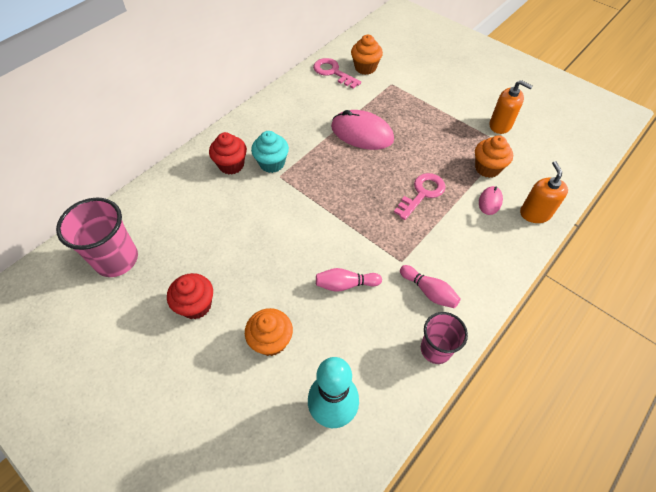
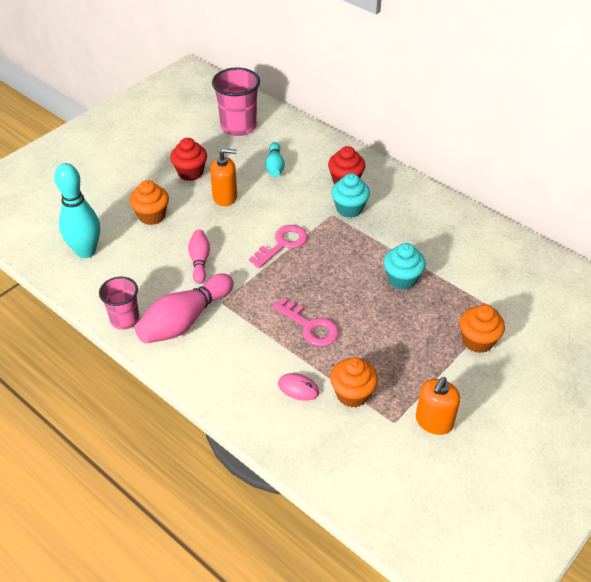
camera: 90 degrees right, 10 degrees down
pink key [313,58,361,89] -> pink key moved to [249,225,308,268]
pink mouse [331,110,394,150] -> turquoise cupcake [384,243,426,290]
orange cupcake [351,35,383,75] -> orange cupcake moved to [460,304,505,353]
pink bowling pin [400,265,461,308] -> pink bowling pin [135,273,234,344], size x1.78
orange soap dispenser [520,161,568,223] -> orange soap dispenser moved to [210,149,237,206]
none -> turquoise bowling pin [265,142,285,177]

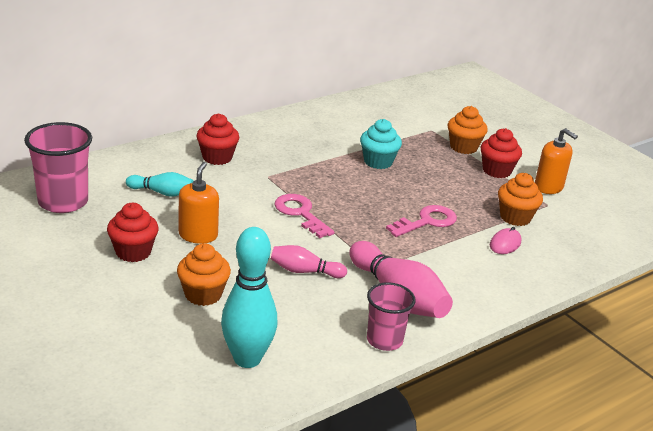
camera: 80 degrees left, 15 degrees down
turquoise cupcake [331,173,370,218] -> none
none -> red cupcake [481,128,522,178]

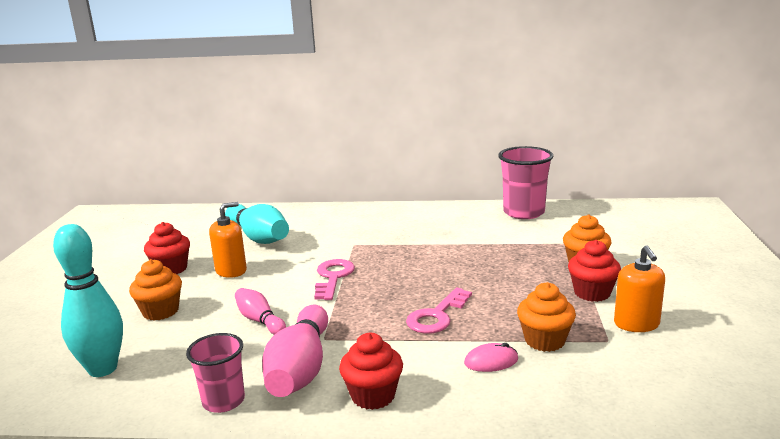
camera: 45 degrees right, 10 degrees down
pink cup [24,122,92,213] -> pink cup moved to [498,146,553,219]
turquoise bowling pin [126,172,194,197] -> turquoise bowling pin [225,204,289,244], size x1.78
red cupcake [196,114,239,165] -> red cupcake moved to [339,333,403,410]
turquoise cupcake [360,119,402,169] -> none
pink key [386,205,457,237] -> pink key turned 120 degrees clockwise [406,288,472,334]

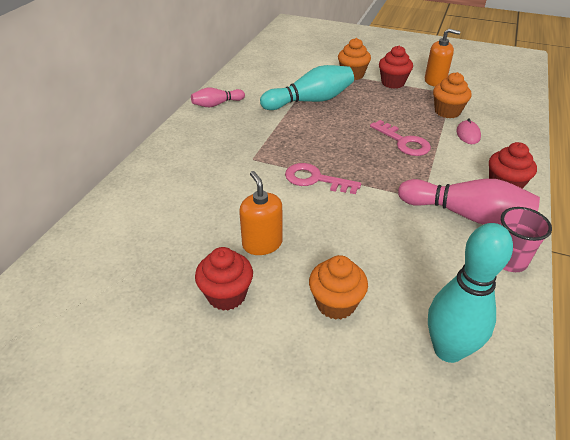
camera: 75 degrees left, 20 degrees up
turquoise bowling pin [225,204,289,244] -> turquoise bowling pin moved to [260,65,354,110]
pink bowling pin [235,288,286,335] -> pink bowling pin moved to [191,88,245,107]
pink cup [498,146,553,219] -> none

